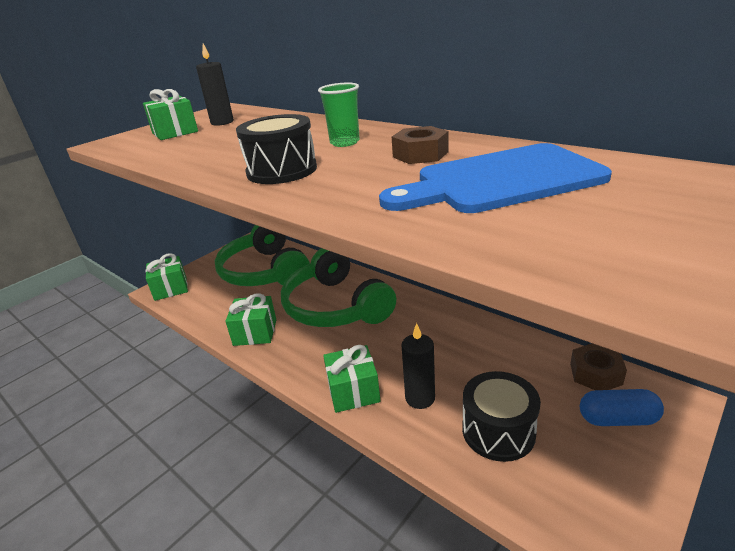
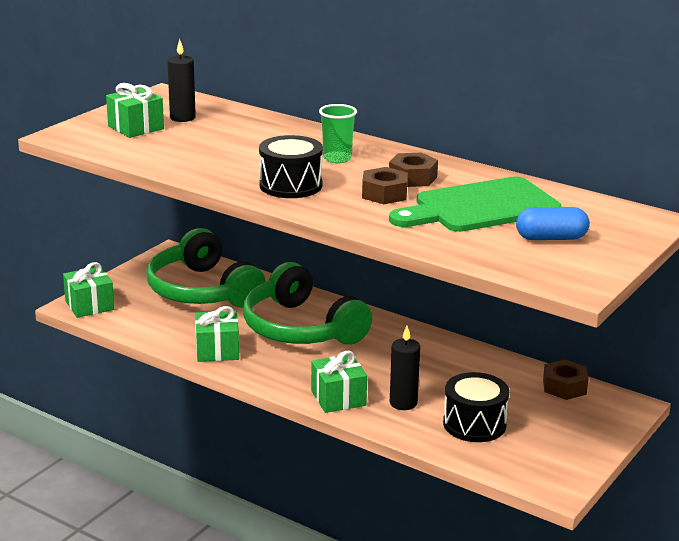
camera: 10 degrees left, 5 degrees down
blue cutting board [379,143,612,213] -> green cutting board [389,176,561,232]
blue capsule [580,389,664,426] -> blue capsule moved to [516,207,590,240]
none -> brown nut [362,167,408,204]

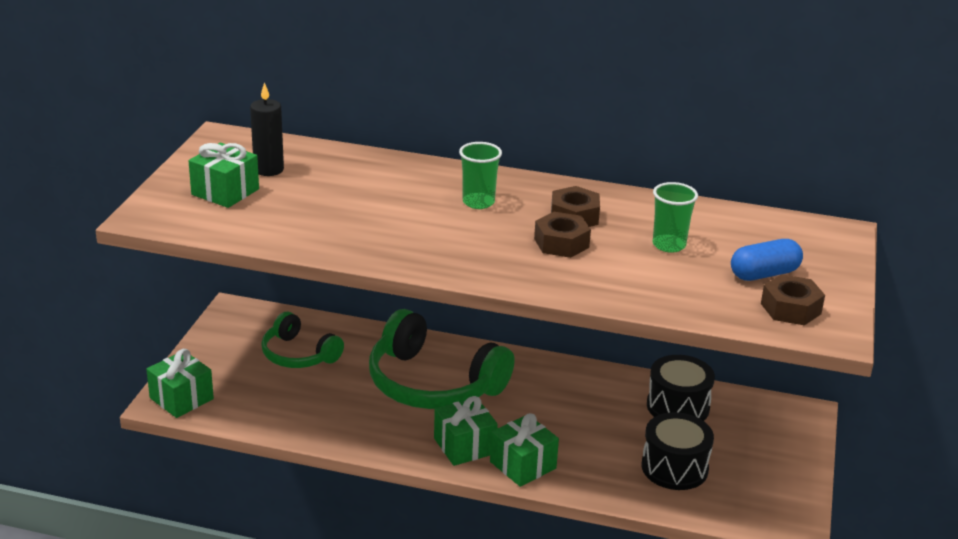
camera: 20 degrees left, 5 degrees up
green headphones [146,228,266,308] -> green headphones [261,312,344,368], size x0.58
green gift [195,306,239,362] -> green gift moved to [434,396,498,466]
black drum [259,135,323,198] -> black drum moved to [647,355,715,421]
green cutting board [389,176,561,232] -> green cup [653,182,698,253]
black candle [390,326,420,410] -> none
brown nut [543,359,588,400] -> brown nut moved to [761,274,825,325]

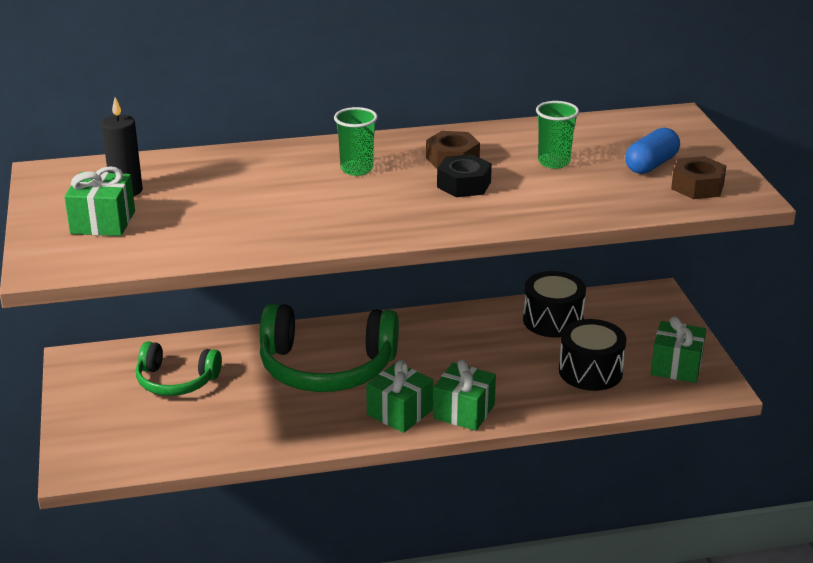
camera: 25 degrees left, 0 degrees up
green gift [146,349,214,418] -> green gift moved to [651,316,706,383]
brown nut [534,212,591,258] -> black nut [437,154,492,197]

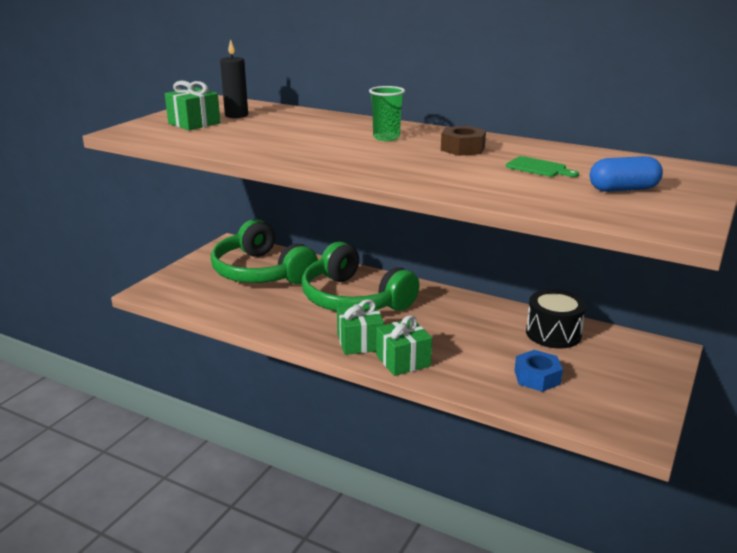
camera: 40 degrees right, 5 degrees down
green headphones [136,341,222,396] -> green headphones [211,219,318,284], size x1.72
black nut [437,154,492,197] -> none
green cup [536,101,579,169] -> green cutting board [506,156,579,177]
black drum [559,319,626,391] -> blue nut [514,350,563,392]
green gift [651,316,706,383] -> none
brown nut [671,156,727,199] -> none

